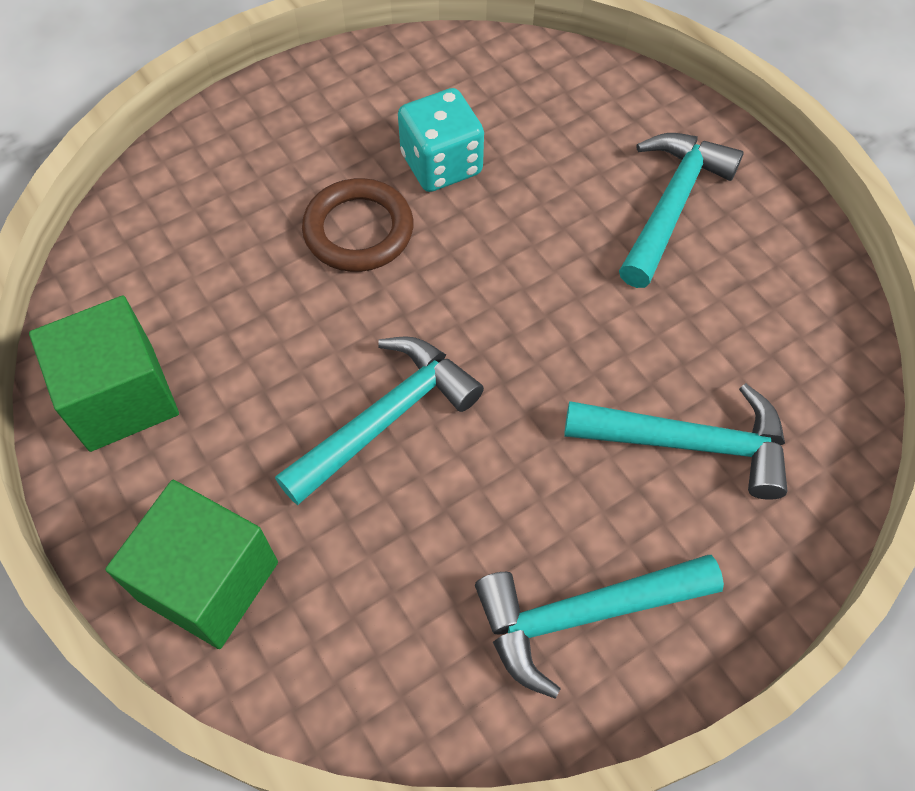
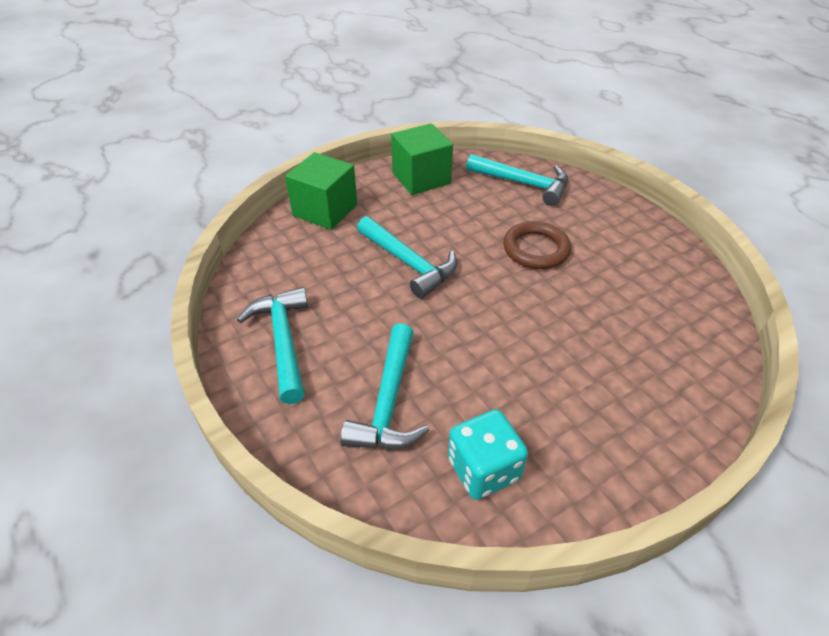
camera: 90 degrees right, 15 degrees down
turquoise dice [398,88,484,192] -> turquoise dice moved to [448,409,528,500]
turquoise hammer [619,133,744,288] -> turquoise hammer moved to [466,154,568,206]

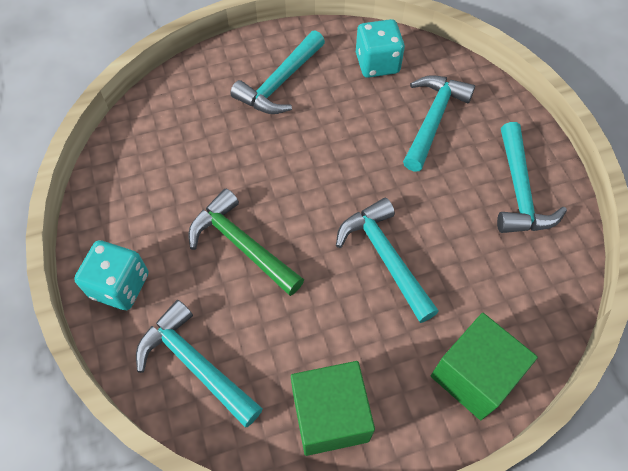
camera: 165 degrees left, 15 degrees up
brown ring [503,221,571,269] -> green hammer [188,189,304,296]
none -> turquoise dice [74,240,149,310]
none -> turquoise hammer [230,30,325,114]

